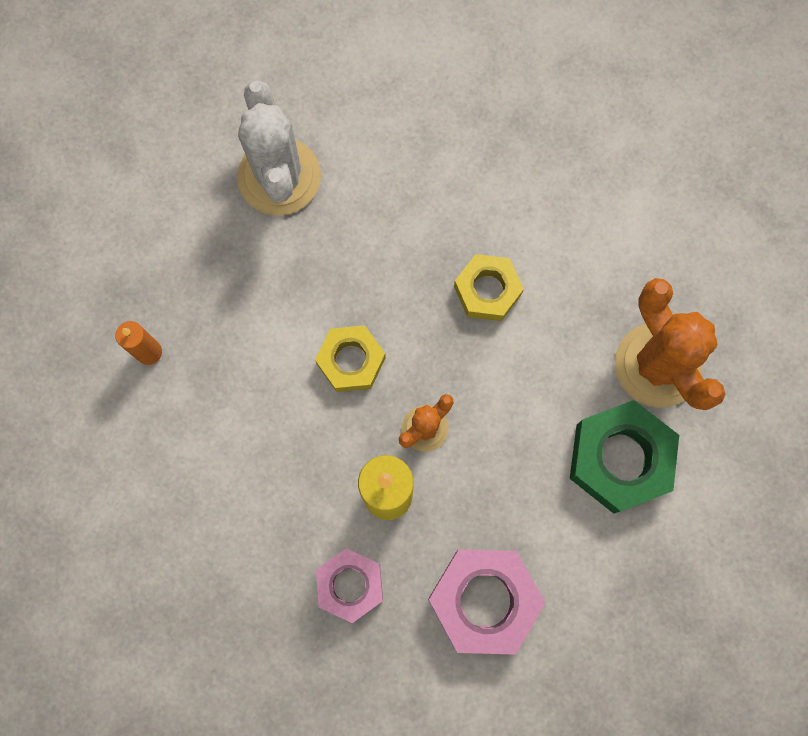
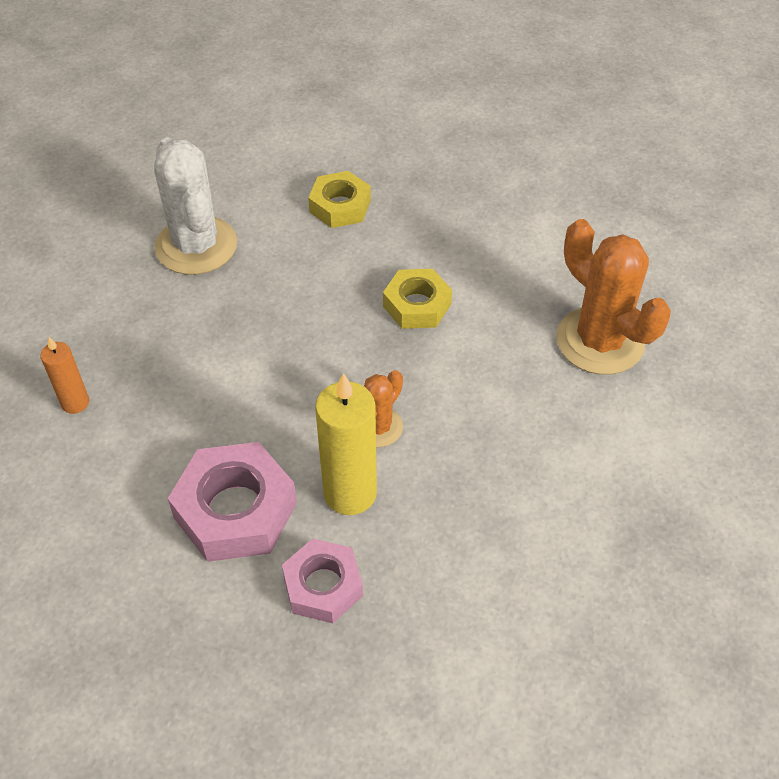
camera: 10 degrees left, 25 degrees down
yellow nut [315,325,386,392] -> yellow nut moved to [308,171,371,228]
pink nut [428,549,545,655] -> pink nut moved to [168,442,297,562]
green nut [570,400,679,514] -> none

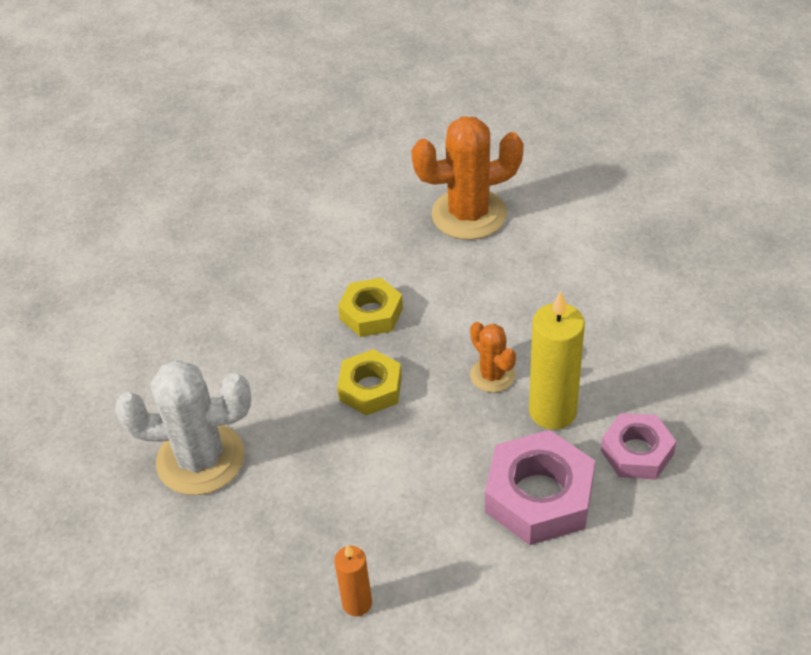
camera: 65 degrees left, 5 degrees down
yellow nut [308,171,371,228] -> yellow nut moved to [337,349,402,416]

